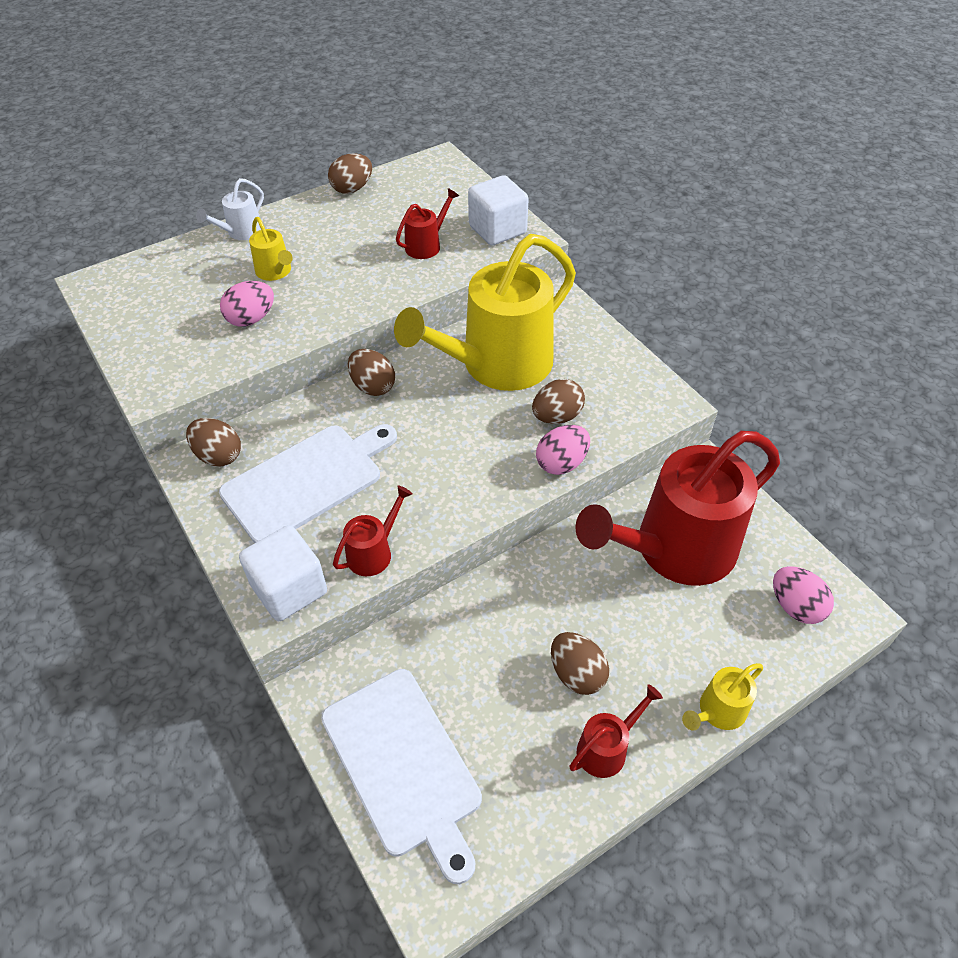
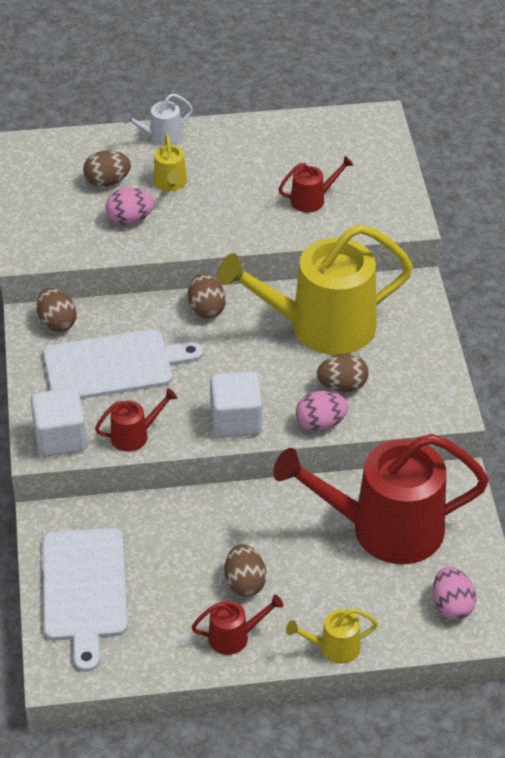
camera: 25 degrees right, 5 degrees down
brown egg [328,153,372,194] -> brown egg moved to [83,150,131,187]
white cube [468,175,529,246] -> white cube moved to [210,371,262,438]

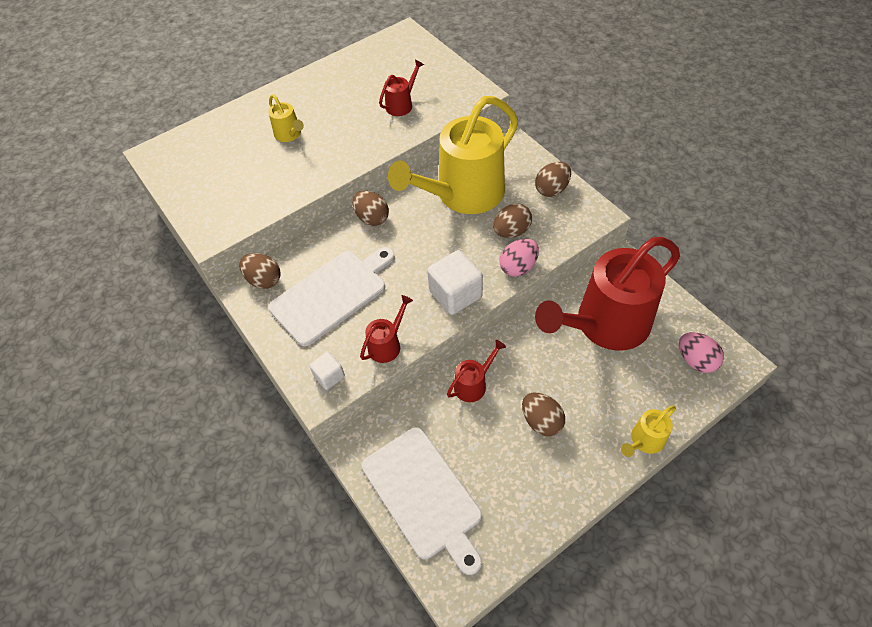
camera: 25 degrees left, 10 degrees up
white cube [30,387,87,457] -> white cube [309,352,345,390], size x0.56
brown egg [83,150,131,187] -> brown egg moved to [535,162,571,197]
pink egg [106,188,154,225] -> none
white watering can [122,93,193,146] -> none
red watering can [192,594,283,655] -> red watering can moved to [447,340,506,402]

